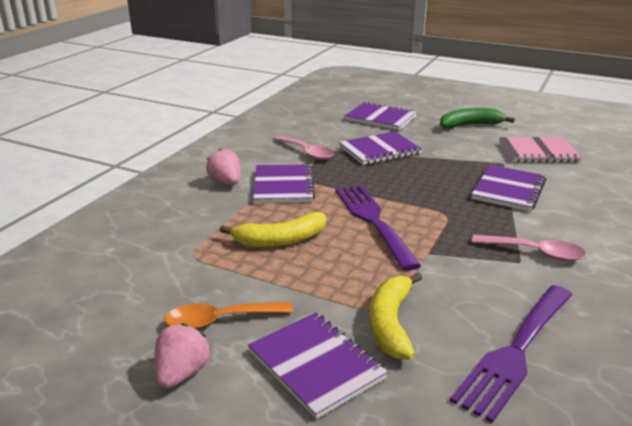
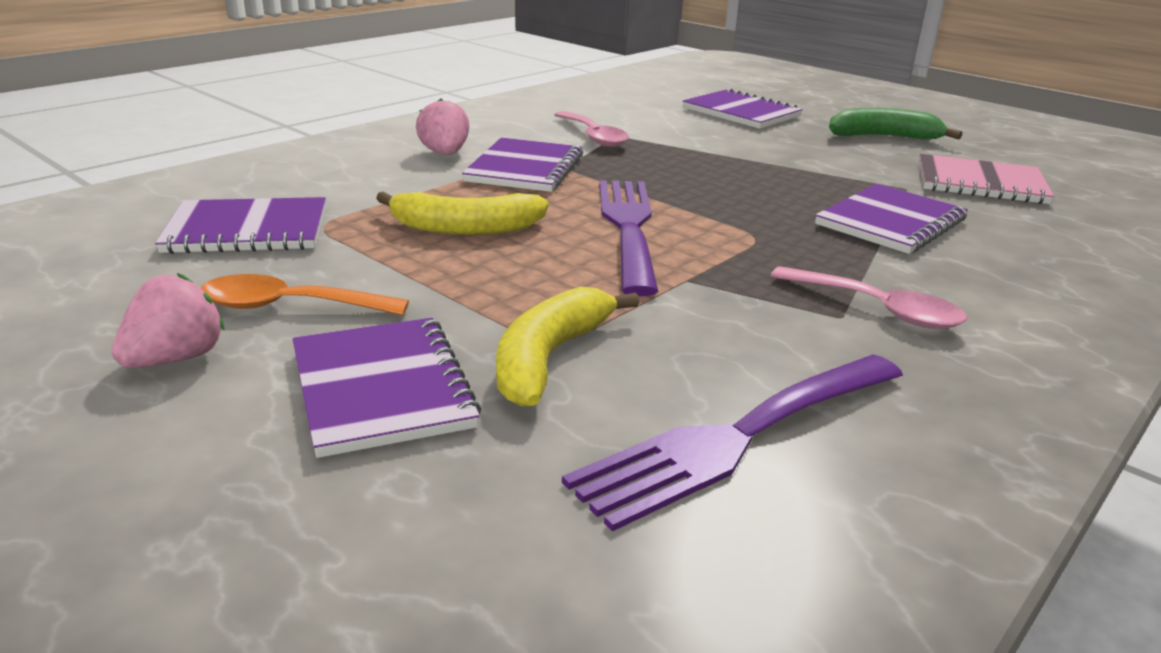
camera: 15 degrees right, 0 degrees up
purple notebook [339,131,422,165] -> purple notebook moved to [155,197,326,254]

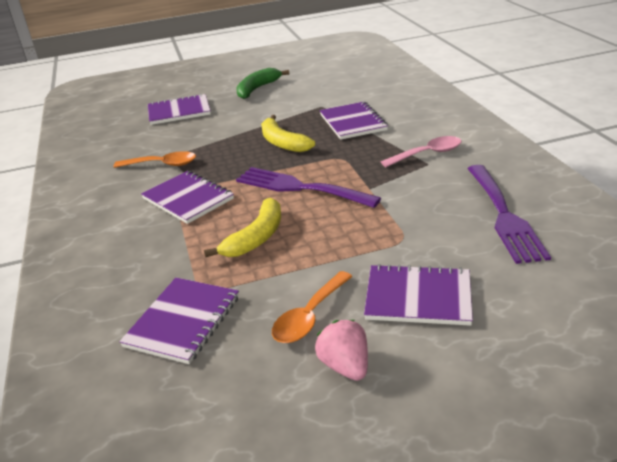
camera: 55 degrees left, 5 degrees up
pink strawberry [416,99,469,155] -> none
yellow banana [496,287,639,407] -> yellow banana moved to [261,115,315,152]
pink spoon [554,111,629,147] -> orange spoon [114,151,196,168]
pink notebook [919,154,1054,204] -> none

